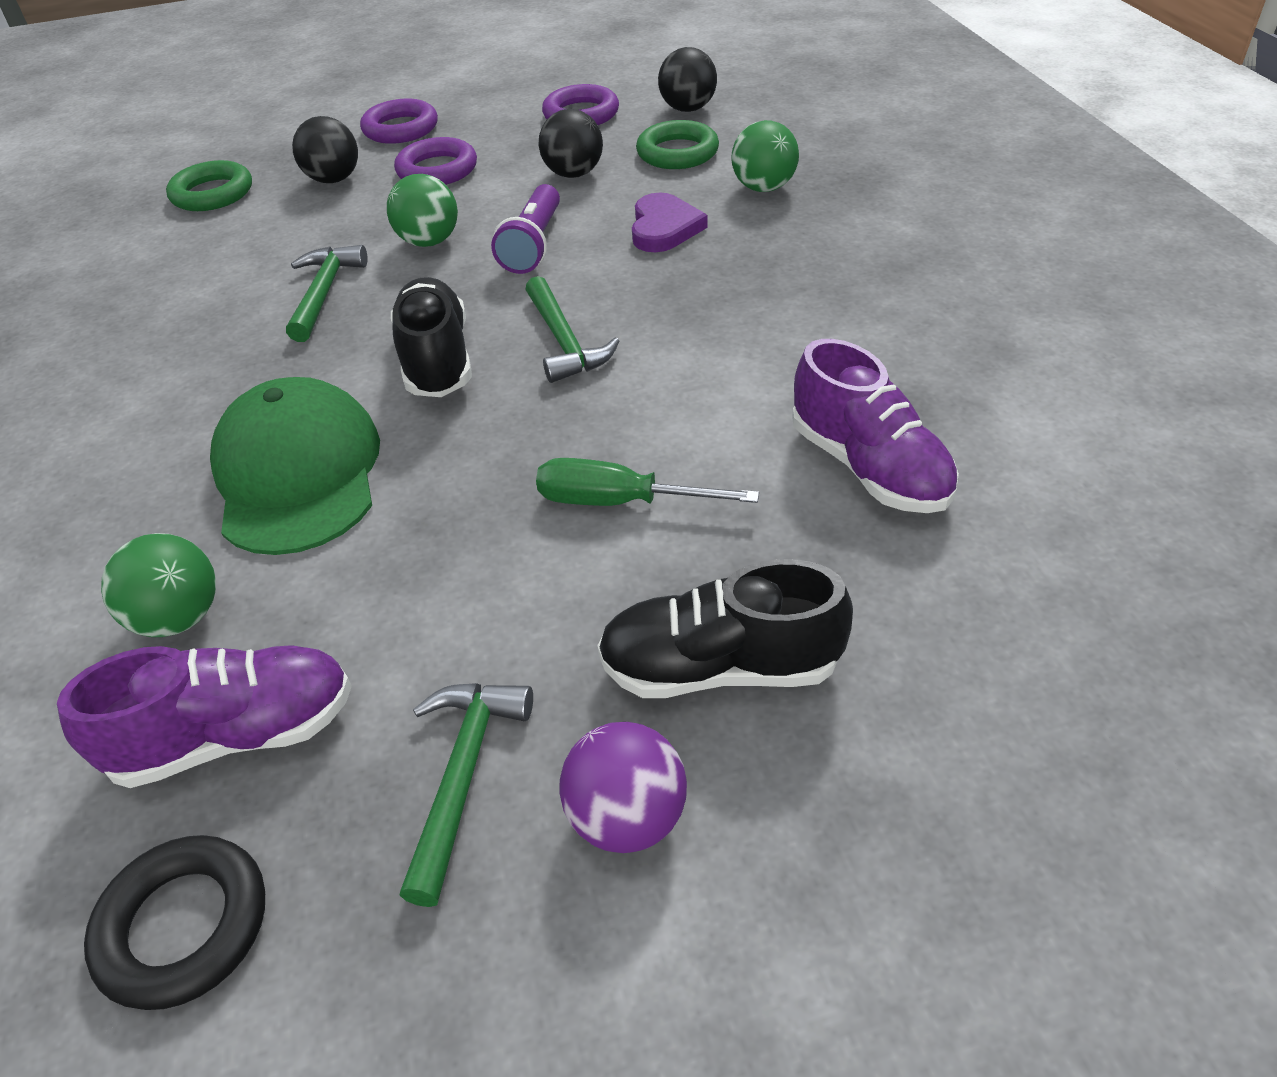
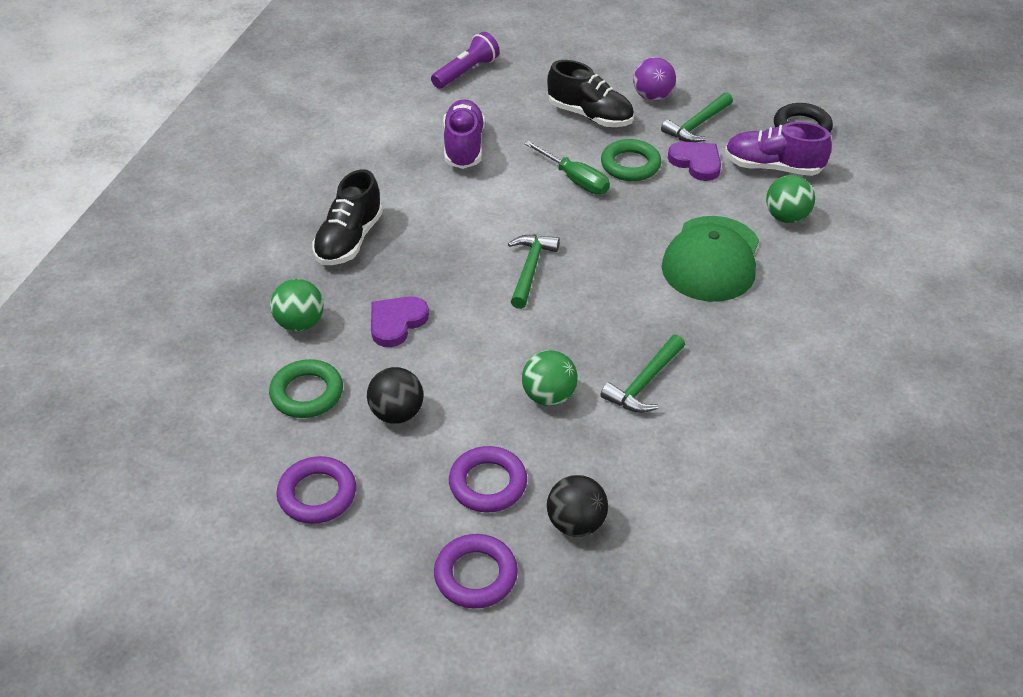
camera: 150 degrees left, 0 degrees up
green ring [166,160,252,211] -> green ring moved to [601,139,661,181]
black shoe [391,277,472,397] -> black shoe moved to [312,169,383,265]
purple flashlight [491,184,560,274] -> purple flashlight moved to [431,32,500,89]
black ball [658,47,717,112] -> none
none -> purple heart [668,141,721,181]

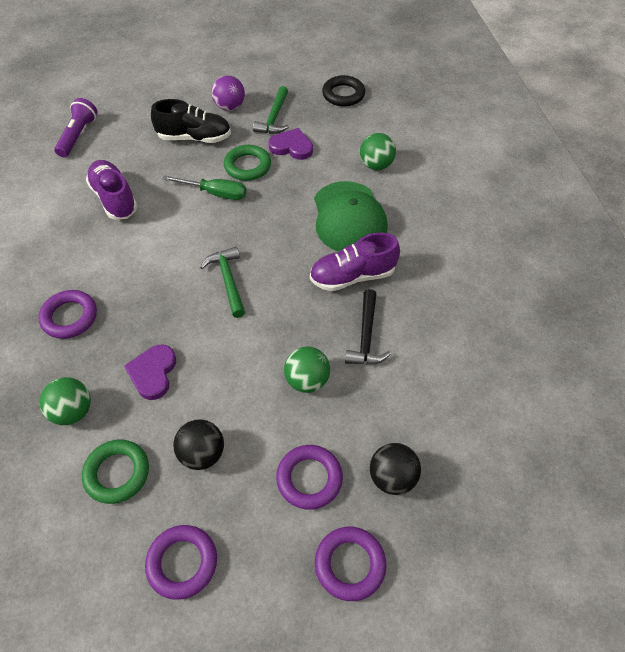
camera: 30 degrees left, 10 degrees up
black shoe [312,169,383,265] -> purple ring [38,290,97,339]
green hammer [600,335,685,413] -> black hammer [345,289,391,364]
purple shoe [725,122,832,176] -> purple shoe moved to [310,233,400,291]

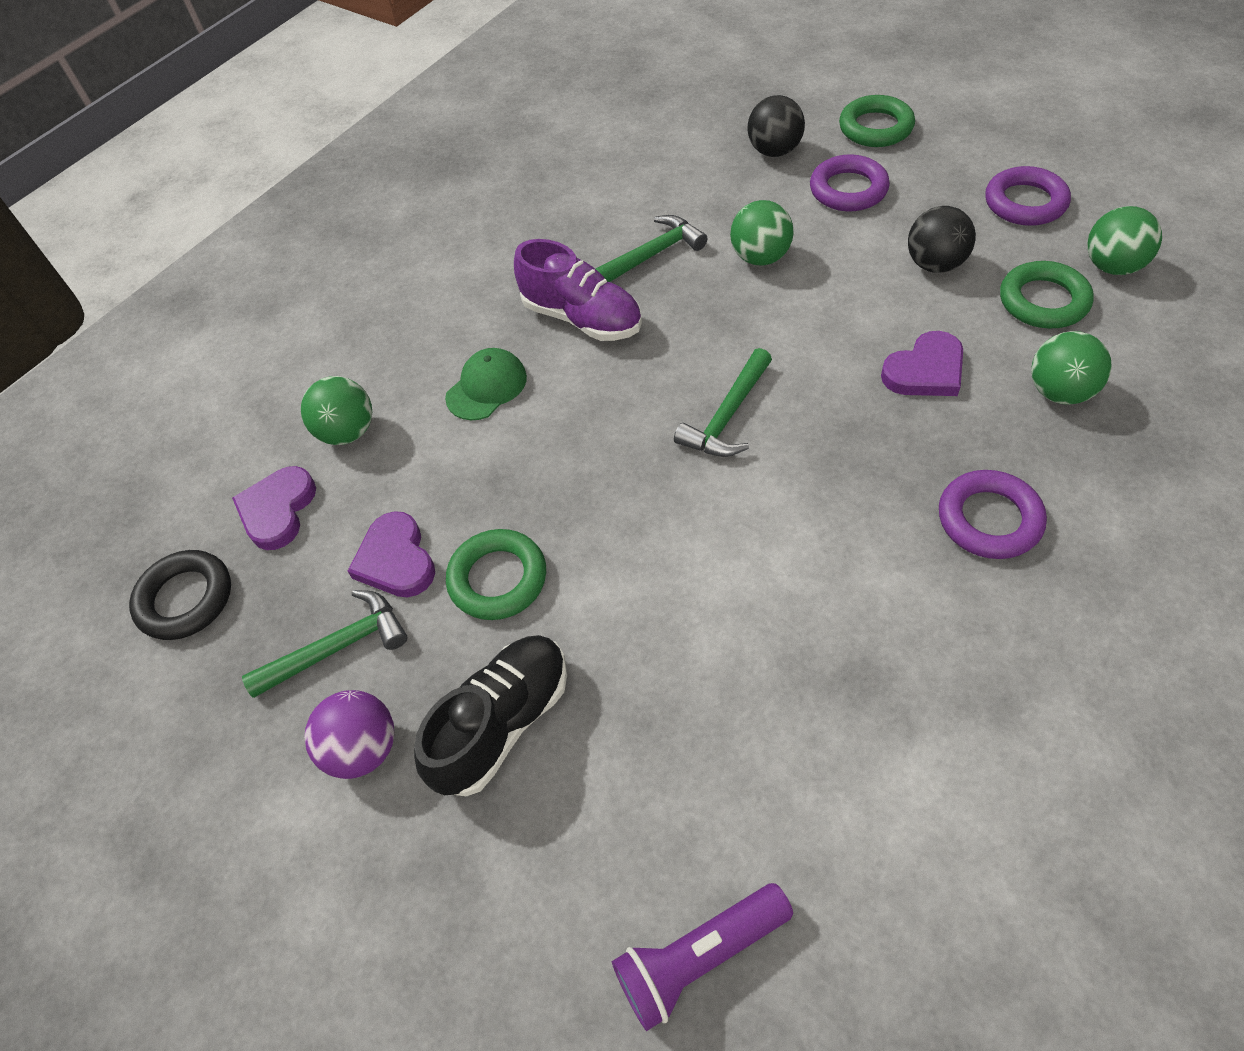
camera: 125 degrees left, 0 degrees up
purple shoe [86,160,138,220] -> none
black shoe [151,99,231,143] -> black shoe turned 75 degrees clockwise [414,635,567,796]
green screwdriver [162,175,247,200] -> none
green cap [314,181,388,252] -> green cap [445,348,527,420], size x0.54
purple ring [315,527,387,601] -> green ring [839,95,915,147]
black hammer [345,289,391,364] -> green hammer [596,215,708,282]
none -> purple heart [232,466,316,550]
none -> green ball [1087,206,1162,275]

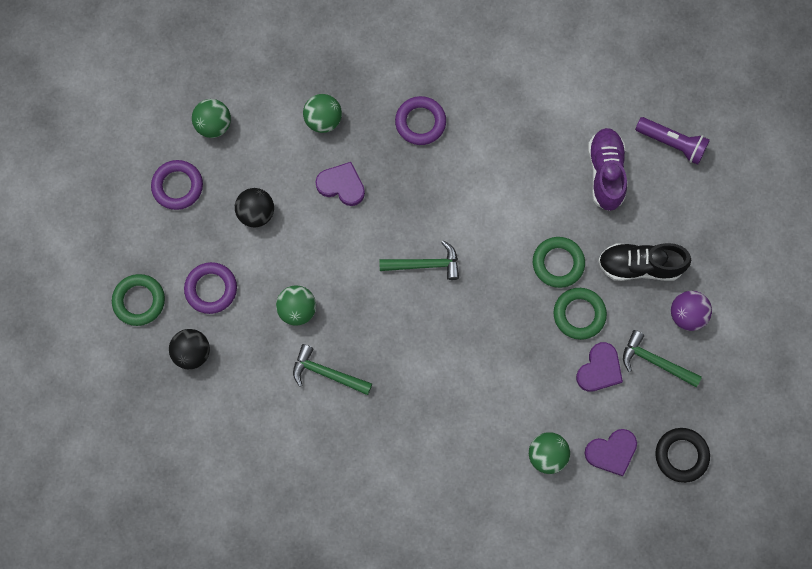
camera: 130 degrees left, 20 degrees up
green cap [445,348,527,420] -> none
purple shoe [514,239,642,341] -> purple shoe moved to [588,128,627,211]
green ring [1000,261,1094,328] -> green ring moved to [533,237,585,288]

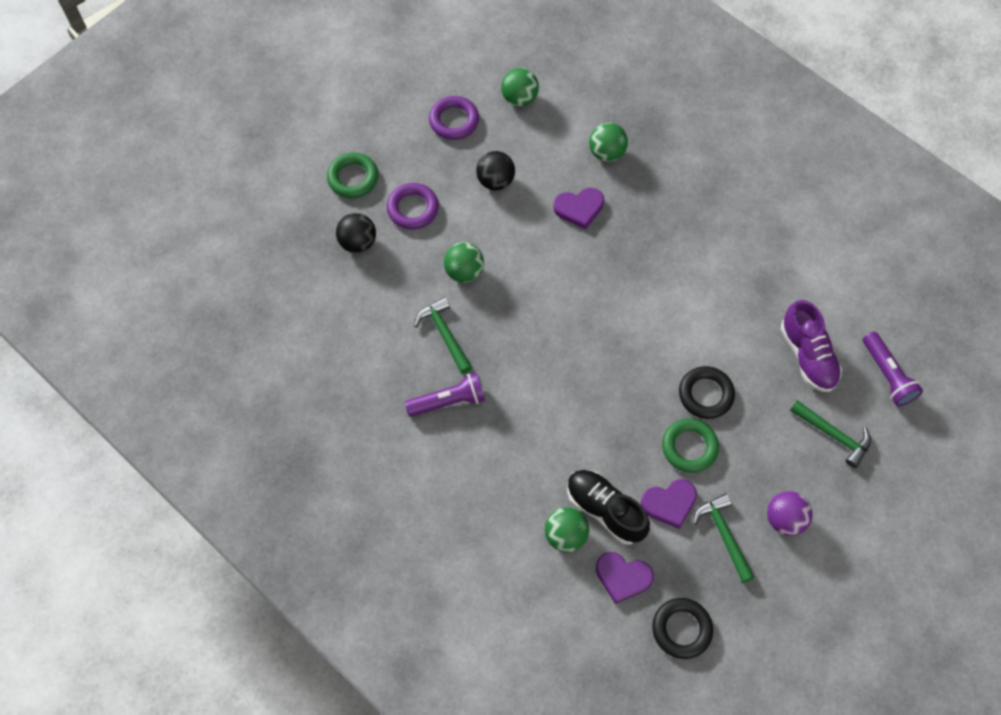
camera: 40 degrees right, 10 degrees down
purple heart [315,162,365,206] -> purple heart turned 105 degrees clockwise [553,188,604,230]
green hammer [379,240,459,280] -> green hammer moved to [790,400,871,468]
purple ring [395,96,446,145] -> none
green ring [533,237,585,288] -> black ring [679,366,735,419]
purple shoe [588,128,627,211] -> purple shoe turned 120 degrees clockwise [780,300,842,392]
black shoe [598,243,691,281] -> black shoe moved to [567,470,650,545]
none -> purple flashlight [405,372,485,417]

